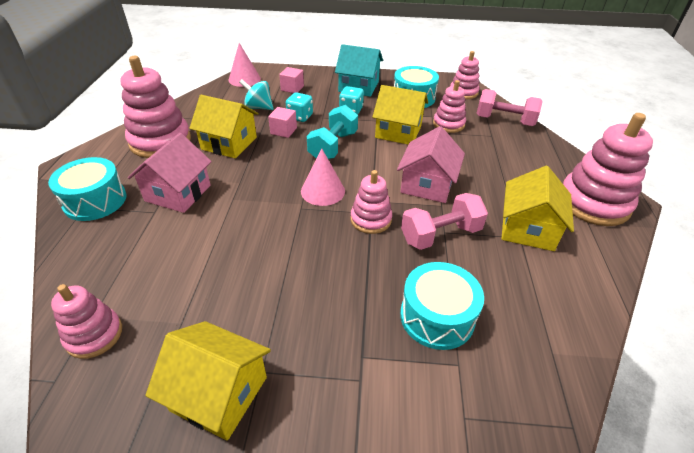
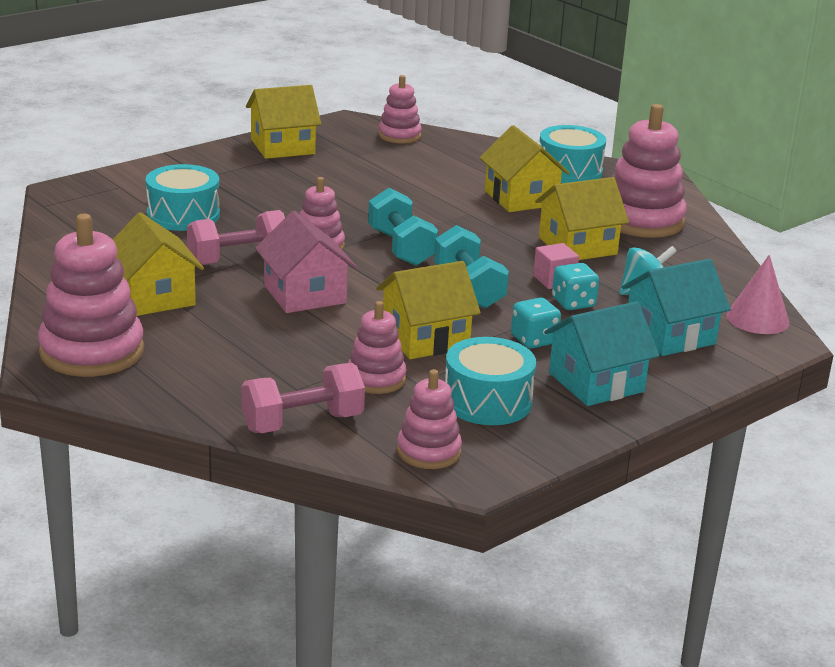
camera: 135 degrees right, 15 degrees down
pink house [128,133,212,213] -> yellow house [479,125,570,212]
pink cube [279,67,304,93] -> turquoise house [622,259,731,356]
pink cone [301,149,345,206] -> turquoise dumbbell [368,188,438,266]
pink dumbbell [401,193,488,250] -> pink dumbbell turned 45 degrees clockwise [187,210,285,265]

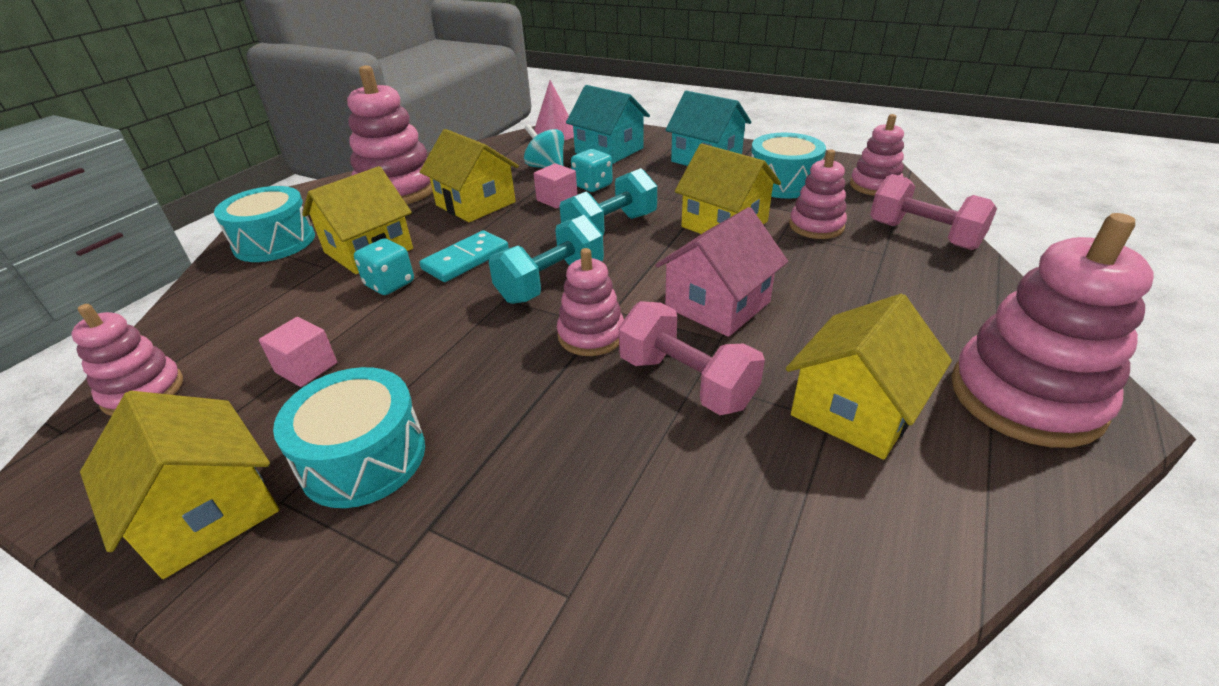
camera: 110 degrees left, 10 degrees up
turquoise drum [146,164,220,231] -> turquoise drum moved to [273,367,425,508]
turquoise dice [511,298,561,349] -> turquoise dice moved to [354,239,414,295]
none -> pink cube [259,317,337,387]
none -> turquoise domino [419,230,509,282]

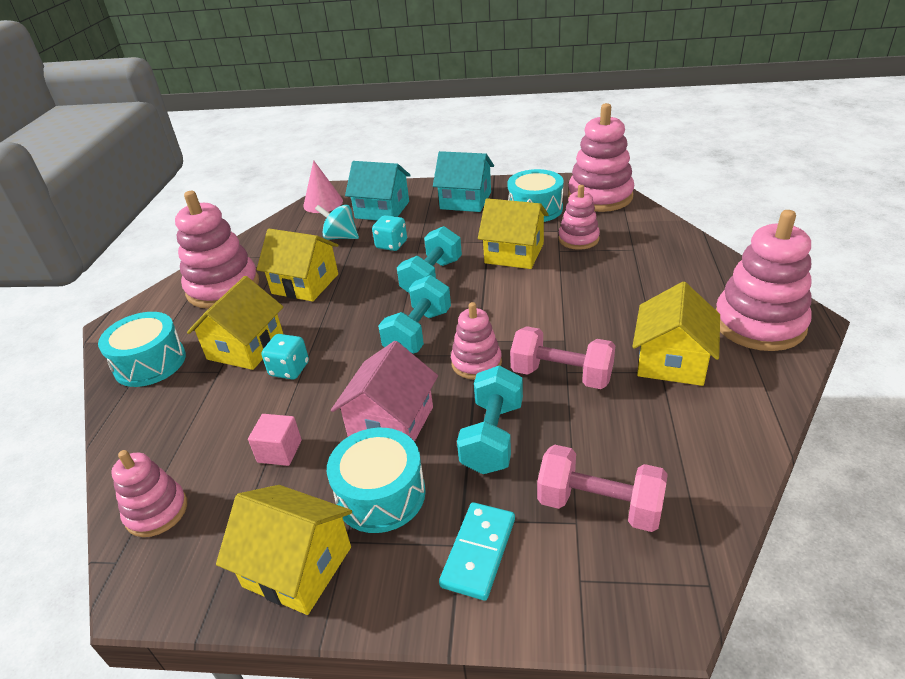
camera: 20 degrees left, 0 degrees up
turquoise domino [419,230,509,282] -> turquoise domino moved to [439,502,515,601]
pink cube [534,163,577,209] -> none
pink house [655,207,788,337] -> pink house moved to [331,341,438,442]
pink stacking toy [850,114,904,196] -> pink stacking toy [568,103,634,212], size x1.74
pink dumbbell [870,174,997,250] -> pink dumbbell moved to [537,445,668,532]
none -> turquoise dumbbell [457,366,523,474]

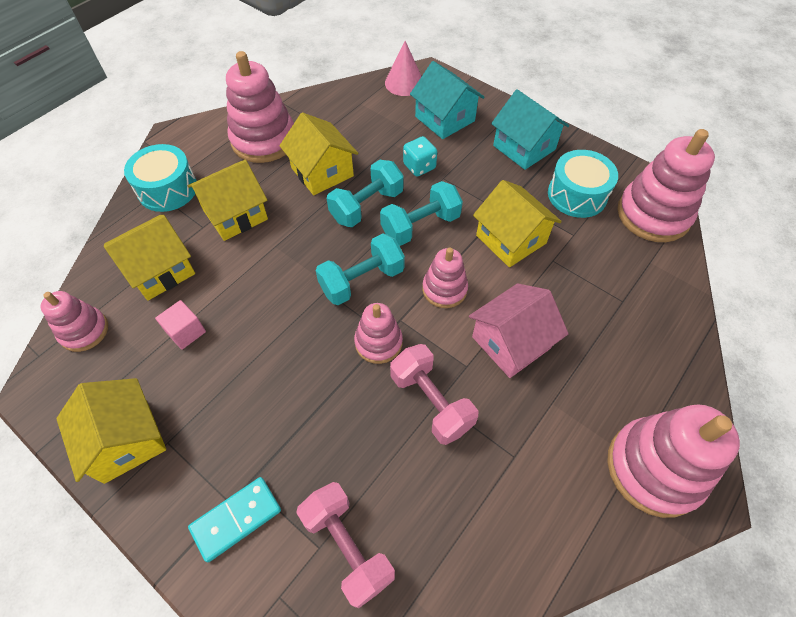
camera: 30 degrees right, 20 degrees up
turquoise dice [261,334,309,379] -> none
turquoise spinning top [315,205,359,240] -> none
turquoise drum [327,428,426,533] -> none
pink house [331,341,438,442] -> pink house moved to [469,283,569,378]
turquoise dumbbell [457,366,523,474] -> turquoise dumbbell moved to [327,160,404,227]
pink stacking toy [558,185,600,250] -> pink stacking toy moved to [422,248,468,308]
yellow house [632,282,720,386] -> yellow house moved to [104,215,195,301]

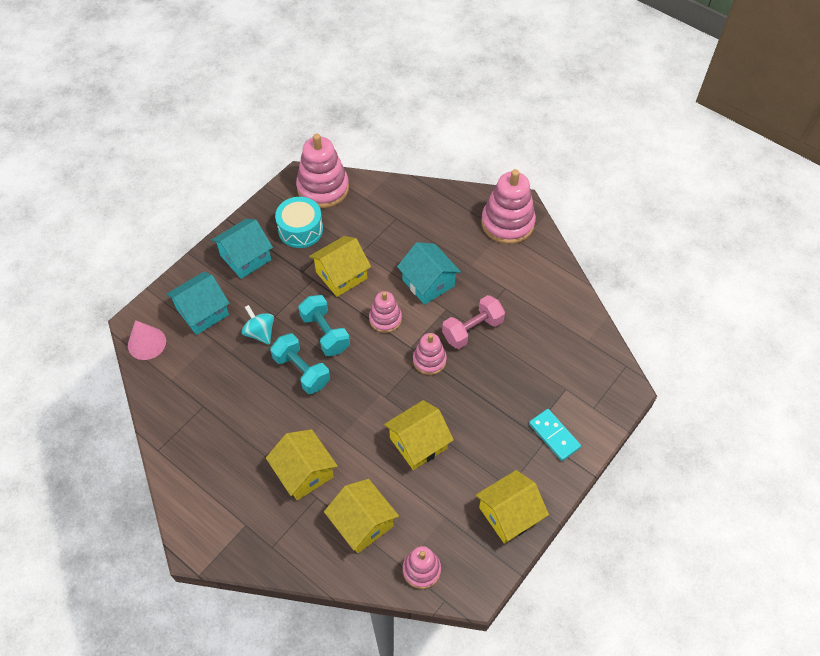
camera: 90 degrees left, 0 degrees up
turquoise drum [124,144,197,212] -> none
pink cube [155,300,206,350] -> none
pink stacking toy [226,51,294,163] -> none
yellow house [279,113,358,195] -> yellow house moved to [384,400,454,470]
pink dumbbell [296,482,395,608] -> none
turquoise dumbbell [316,234,405,305] -> none
turquoise dice [403,136,437,177] -> turquoise spinning top [242,305,274,345]
pink house [469,283,569,378] -> turquoise house [397,242,461,305]

